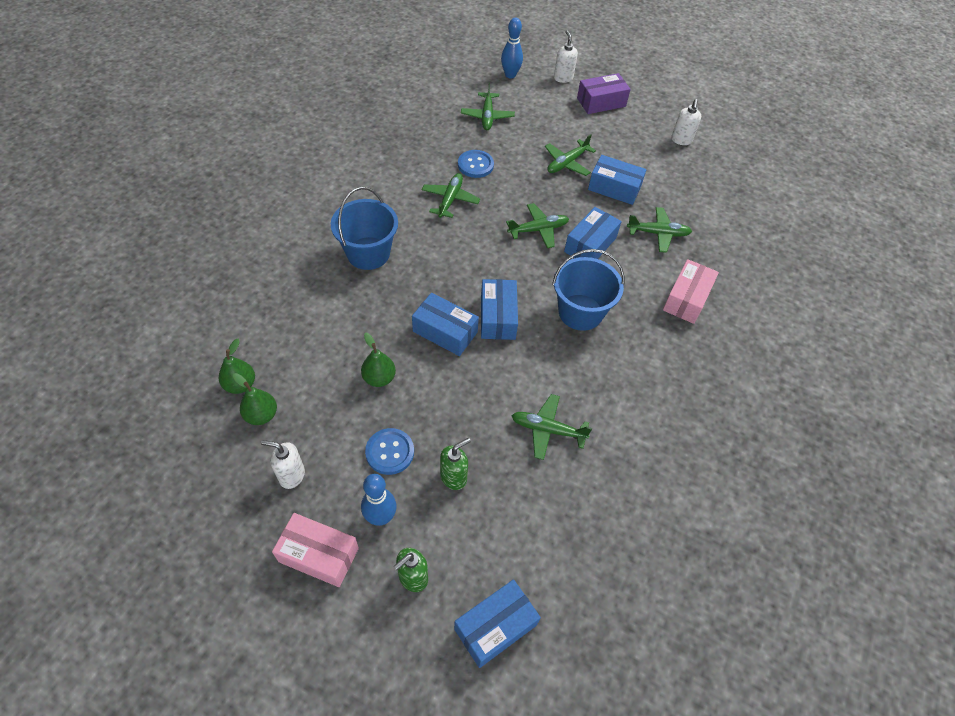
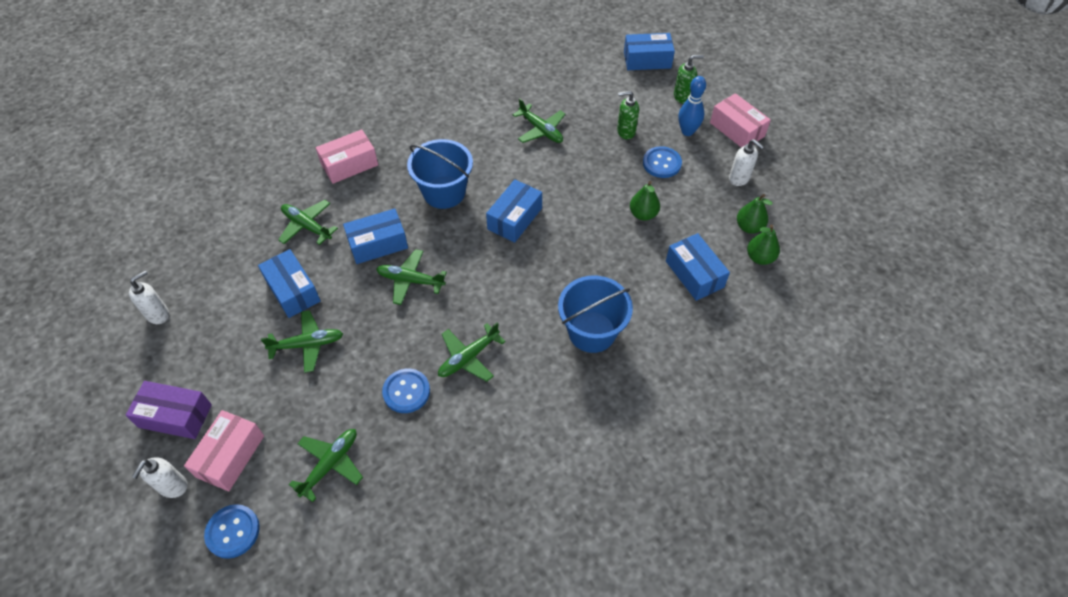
camera: 145 degrees left, 0 degrees up
blue box [412,293,479,356] -> blue box moved to [666,233,730,301]
blue bowling pin [501,17,523,79] -> blue button [204,504,260,559]
none -> pink box [184,410,264,491]

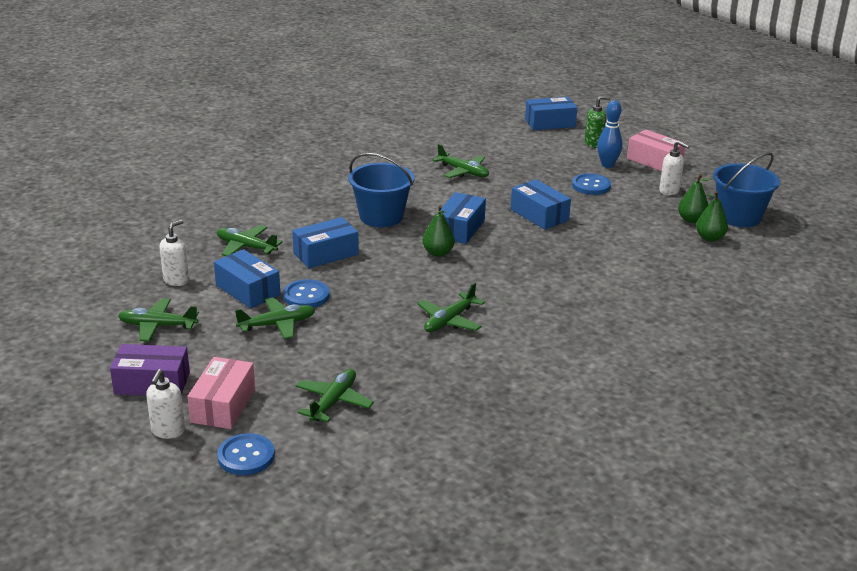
camera: 10 degrees left, 25 degrees down
white soap dispenser [129,270,169,324] -> white soap dispenser moved to [159,220,189,286]
pink box [316,129,378,184] -> none
green plane [376,249,447,305] -> green plane moved to [118,298,199,342]
blue button [382,369,430,413] -> blue button moved to [283,279,330,308]
blue bucket [558,276,633,353] -> blue bucket moved to [713,152,780,227]
green soap dispenser [617,91,639,139] -> none
green pear [630,181,660,221] -> green pear moved to [423,205,455,257]
blue box [666,233,730,301] -> blue box moved to [511,179,571,230]

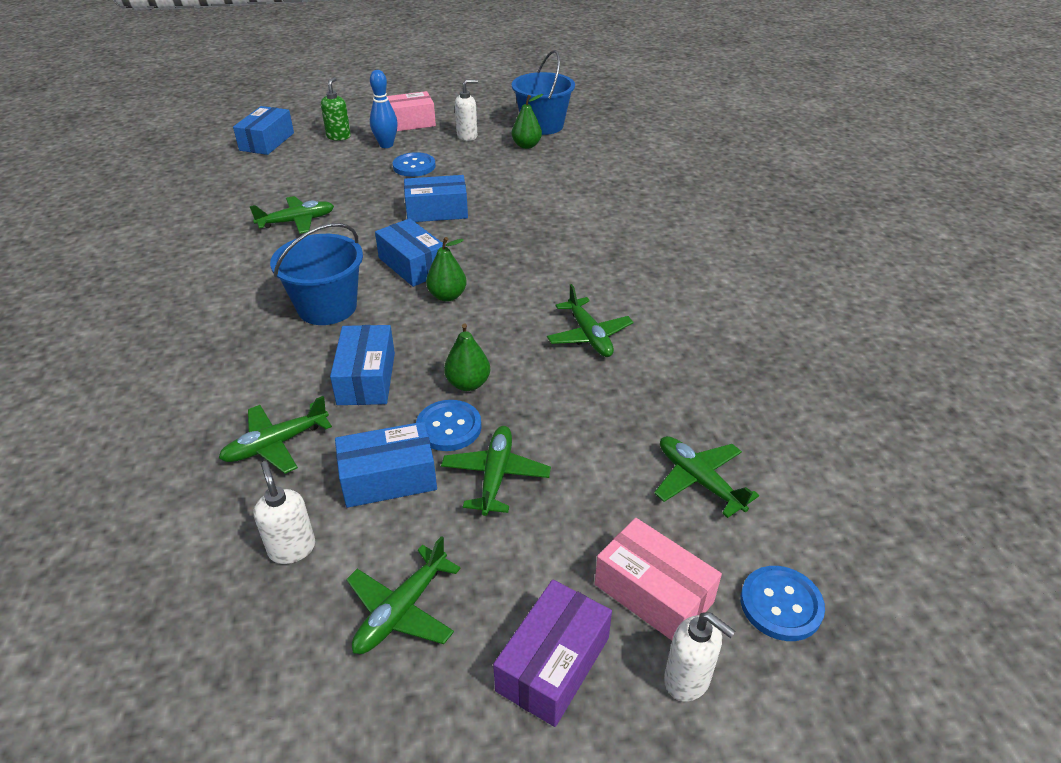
camera: 60 degrees left, 10 degrees up
green pear [696,191,728,242] -> green pear moved to [444,323,490,391]

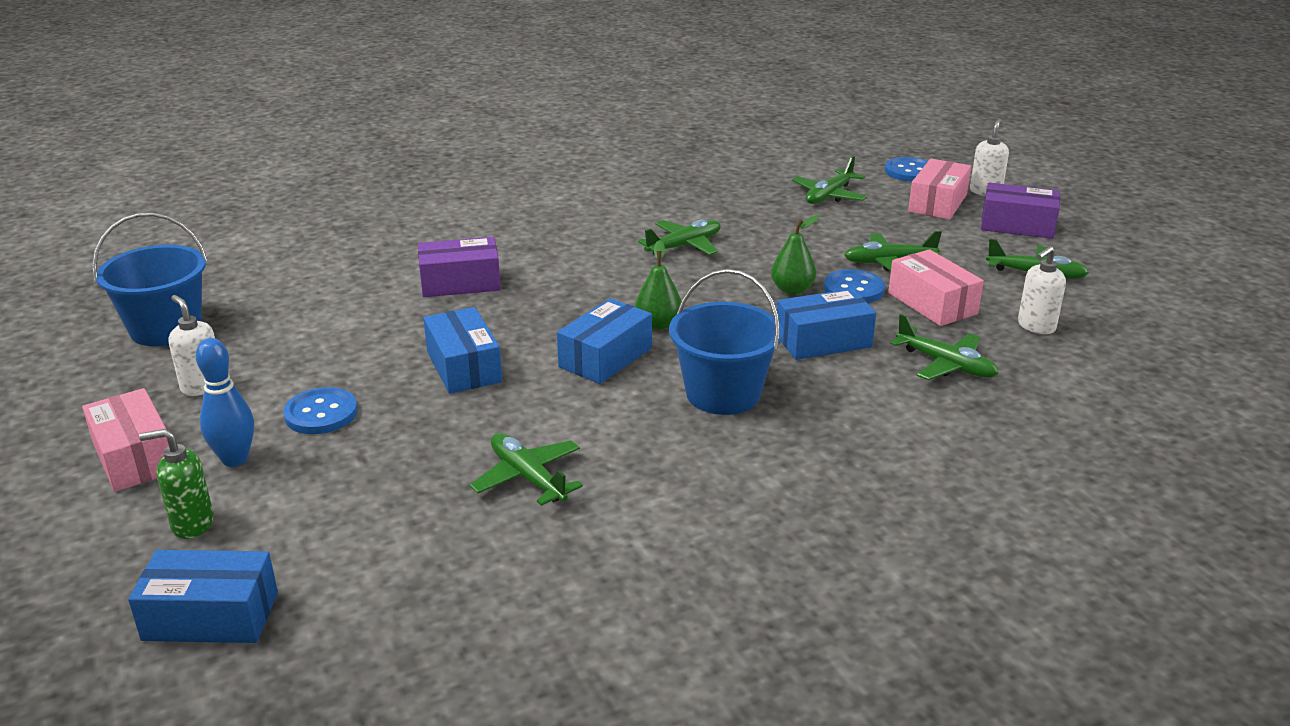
camera: 105 degrees left, 10 degrees down
blue box [335,422,437,508] -> pink box [888,249,984,326]
green pear [511,94,543,149] -> none
none -> purple box [418,237,501,297]

